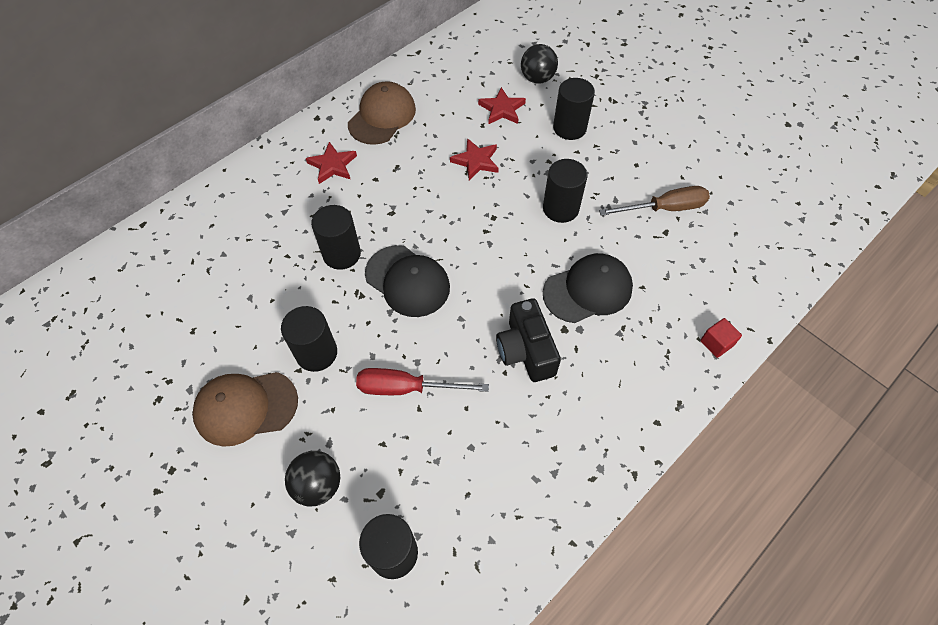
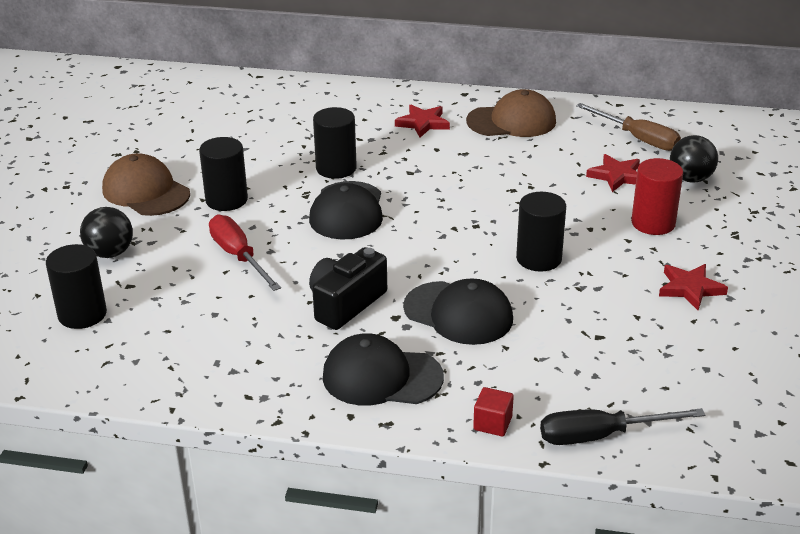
camera: 55 degrees right, 25 degrees down
red star [450,138,499,180] -> red star moved to [659,264,728,310]
black cylinder [553,78,595,140] -> red cylinder [631,158,683,235]
brown screwdriver [599,186,710,216] -> brown screwdriver moved to [576,103,681,151]
none -> black cap [322,333,444,406]
none -> black screwdriver [540,408,705,445]

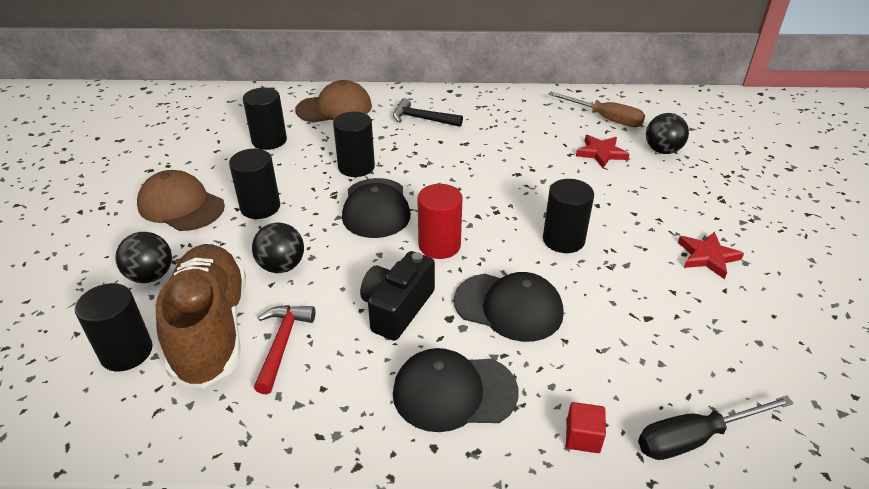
camera: 10 degrees left, 5 degrees up
red screwdriver [209,215,281,291] -> black ball [252,223,304,273]
red star [395,105,450,137] -> black hammer [393,98,463,127]
brown cap [466,89,556,137] -> brown cap moved to [295,80,372,122]
red cylinder [631,158,683,235] -> red cylinder moved to [417,184,463,259]
none -> brown shoe [156,244,246,388]
none -> black cylinder [243,87,287,150]
none -> red hammer [254,305,315,394]

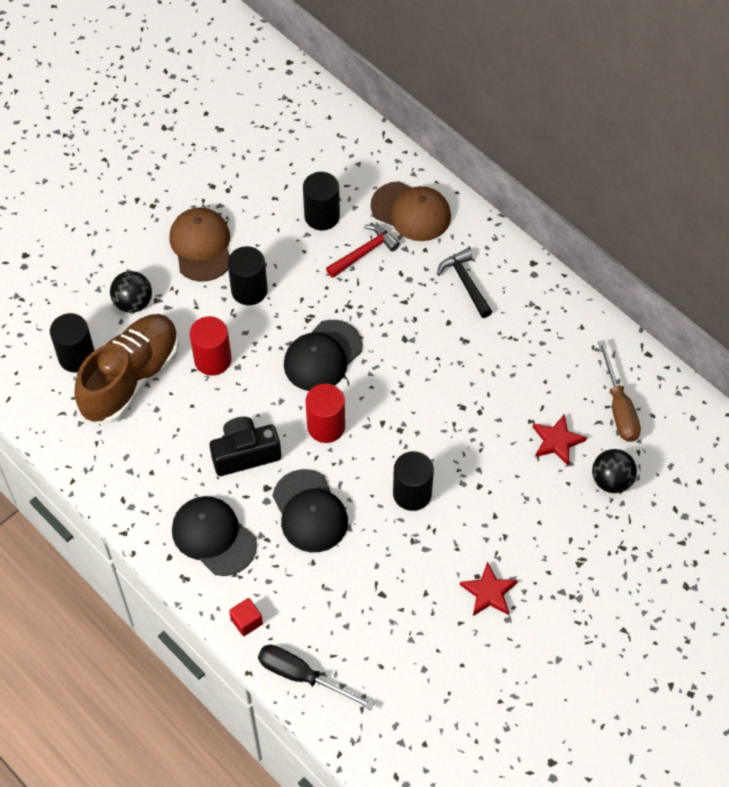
camera: 45 degrees right, 20 degrees up
black ball [252,223,304,273] -> red cylinder [190,316,231,376]
red hammer [254,305,315,394] -> red hammer moved to [326,224,400,278]
black cylinder [333,111,375,177] -> none

